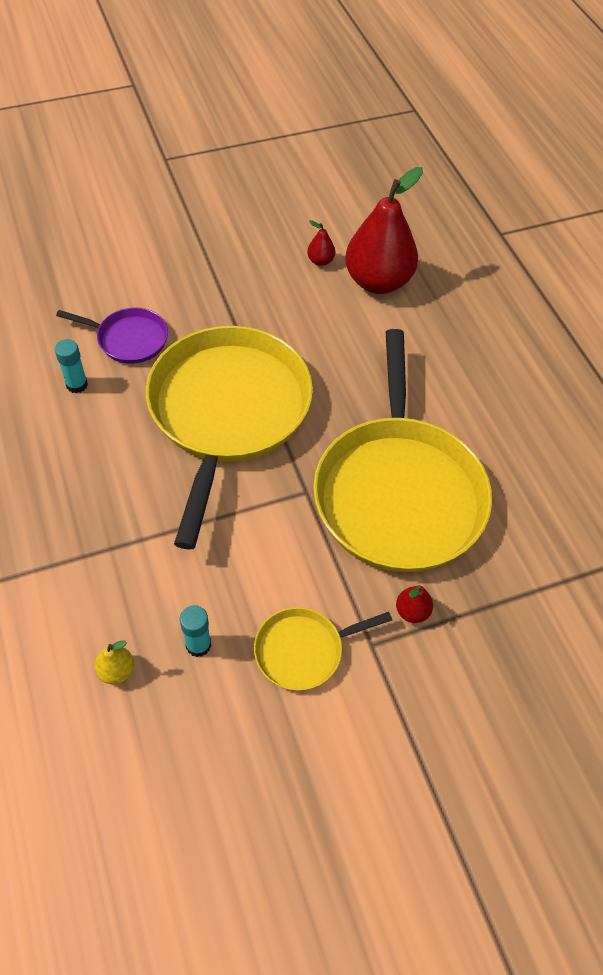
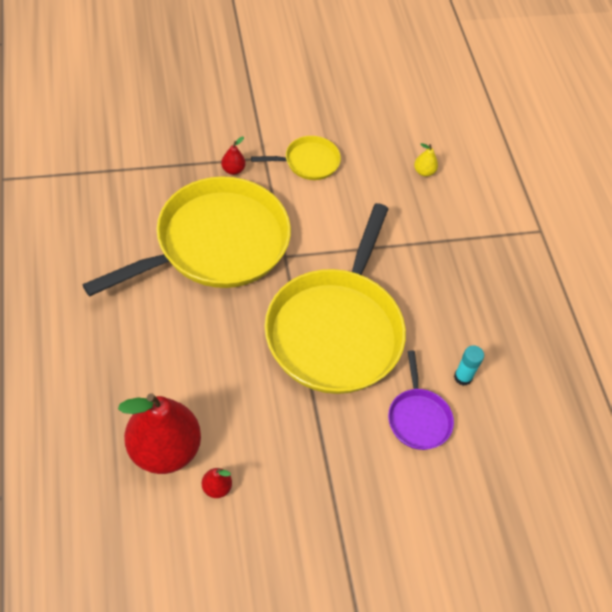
camera: 175 degrees left, 0 degrees up
purple pan [56,308,168,364] -> purple pan turned 120 degrees counterclockwise [388,351,454,450]
turquoise glue stick [180,605,211,657] -> none
yellow pan [313,329,492,572] -> yellow pan turned 45 degrees clockwise [82,176,291,297]

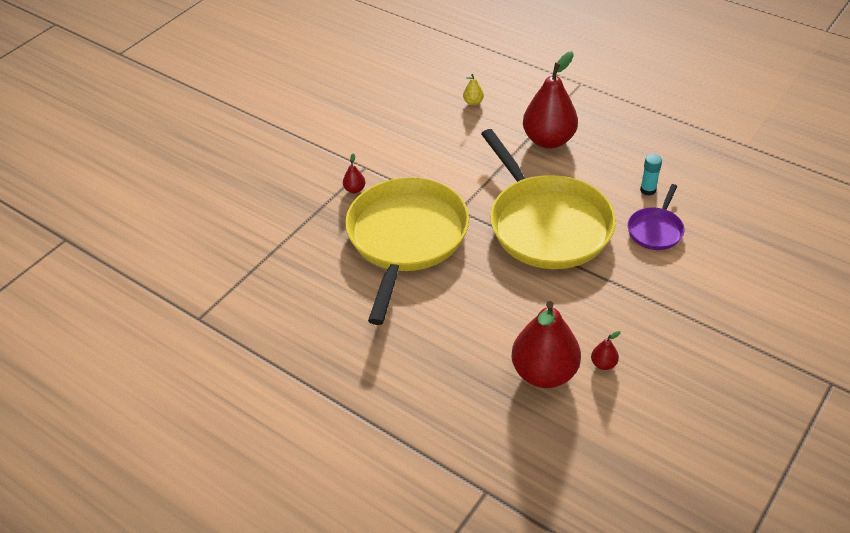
camera: 35 degrees left, 10 degrees down
yellow pan [251,136,341,180] -> none
purple pan [388,351,454,450] -> purple pan turned 75 degrees clockwise [627,184,684,250]
none -> red pear [523,51,578,149]

